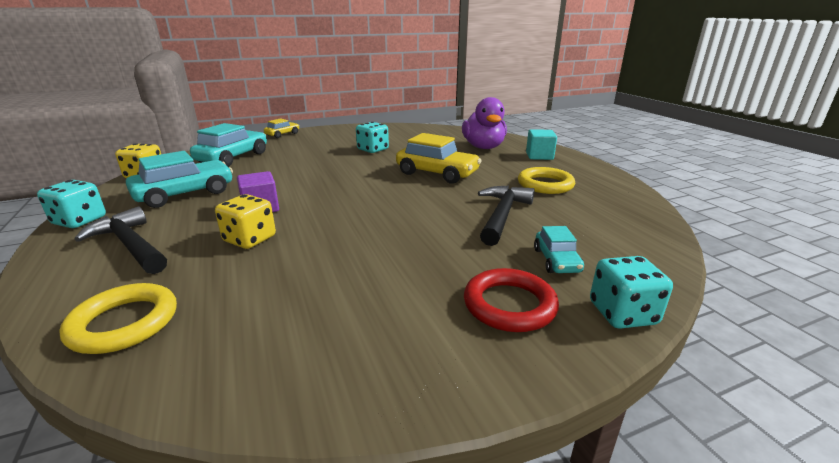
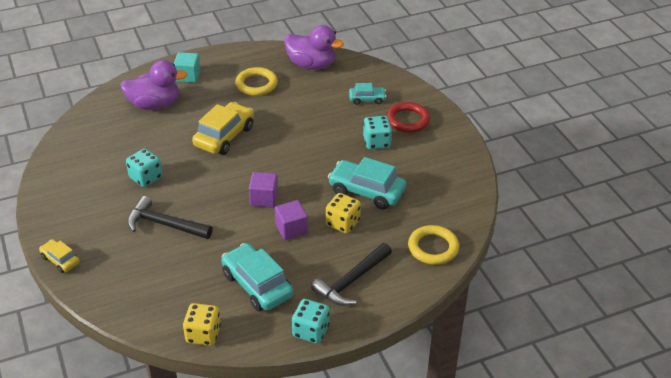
camera: 90 degrees left, 15 degrees up
turquoise car [190,123,267,167] -> turquoise car moved to [328,157,406,209]
black hammer [478,186,535,246] -> black hammer moved to [127,196,213,239]
turquoise dice [590,256,673,329] -> turquoise dice moved to [363,116,392,149]
none -> purple cube [249,172,278,208]
none -> purple duck [284,25,344,70]

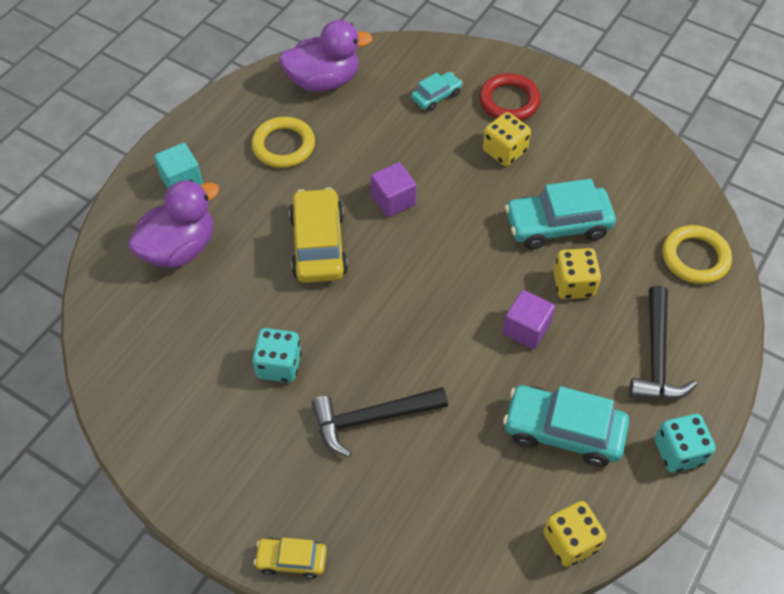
camera: 35 degrees left, 15 degrees up
purple cube [249,172,278,208] -> purple cube moved to [371,162,417,217]
turquoise dice [363,116,392,149] -> yellow dice [483,112,531,166]

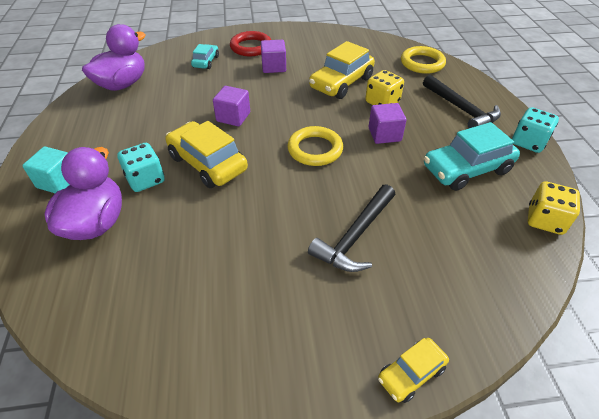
camera: 40 degrees left, 10 degrees down
yellow ring [251,117,315,168] -> yellow ring moved to [287,126,343,166]
turquoise dice [252,328,302,383] -> turquoise dice moved to [117,143,165,192]
yellow dice [483,112,531,166] -> purple cube [261,40,286,73]
turquoise car [505,179,616,249] -> yellow car [309,41,375,99]

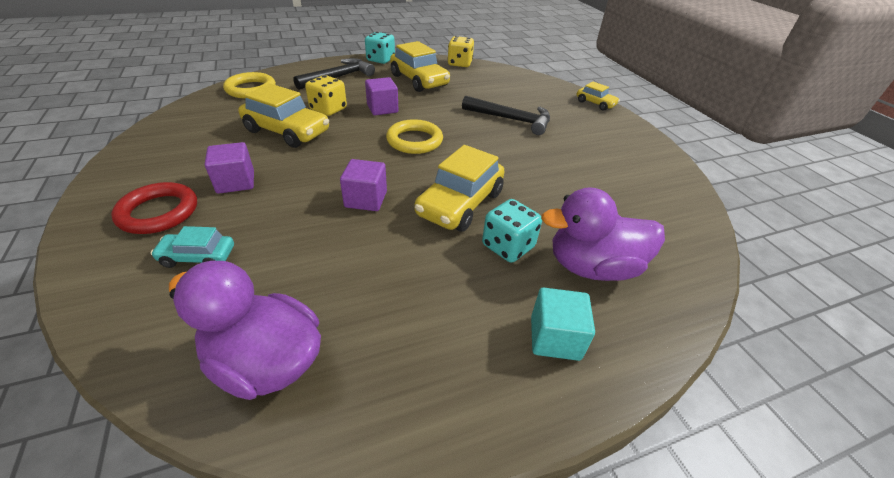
camera: 105 degrees left, 5 degrees down
turquoise car [424,122,520,191] -> yellow car [390,41,450,92]

